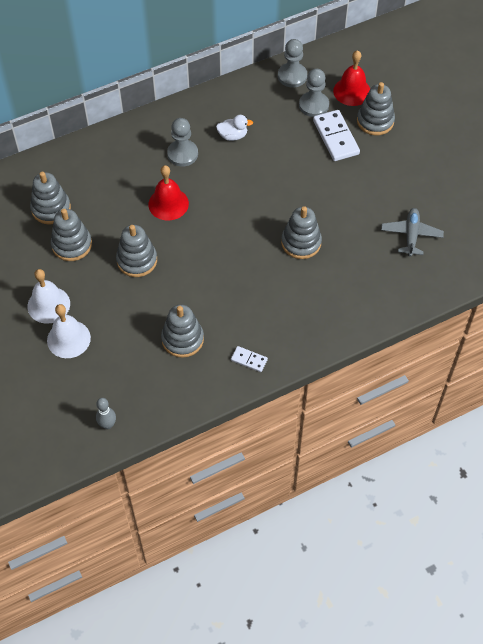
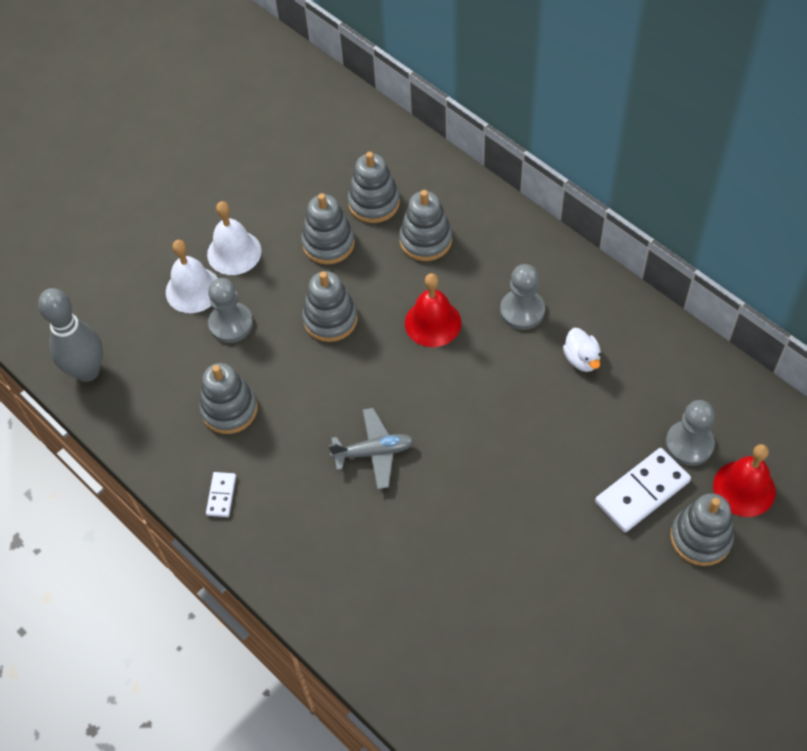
camera: 75 degrees right, 0 degrees up
grey bowling pin [96,398,116,429] -> grey bowling pin [38,288,103,382], size x1.99
grey pawn [278,39,307,88] -> grey pawn moved to [208,278,253,343]
grey stacking toy [281,206,322,259] -> grey stacking toy moved to [399,190,452,261]
grey plane [381,208,444,257] -> grey plane moved to [328,408,414,490]

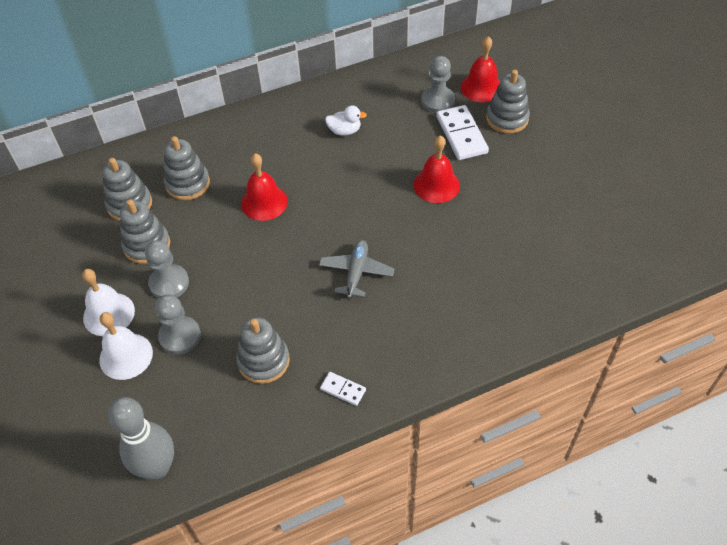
camera: 70 degrees left, 5 degrees down
grey stacking toy [302,271,358,342] -> none
grey pawn [500,264,545,330] -> grey pawn moved to [145,240,189,298]
none -> red bell [414,135,460,203]

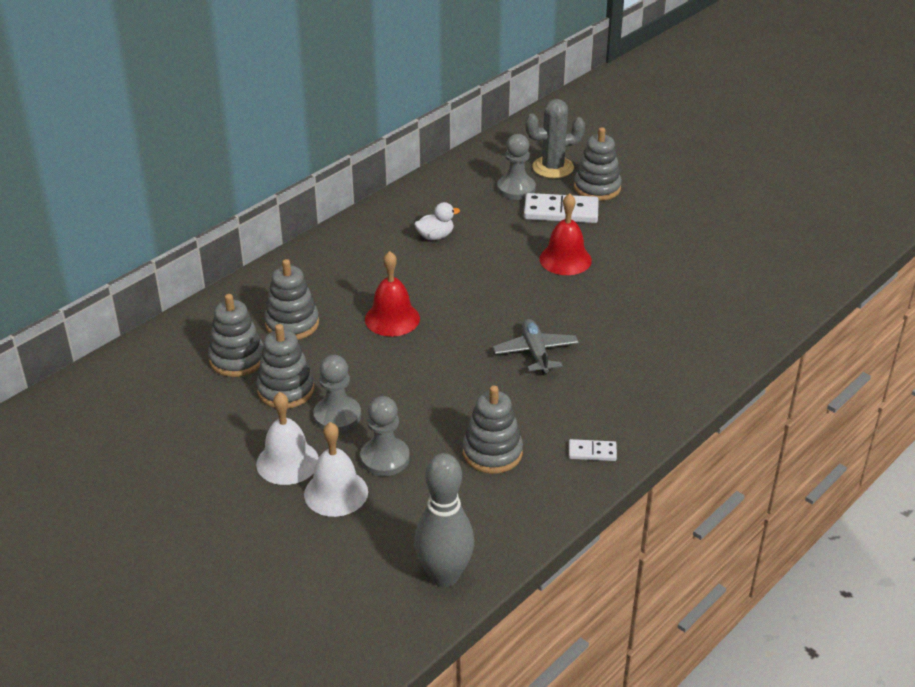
camera: 25 degrees left, 15 degrees down
white domino [436,105,489,160] -> white domino turned 45 degrees counterclockwise [524,193,599,223]
red bell [461,36,500,102] -> grey cactus [525,99,585,178]

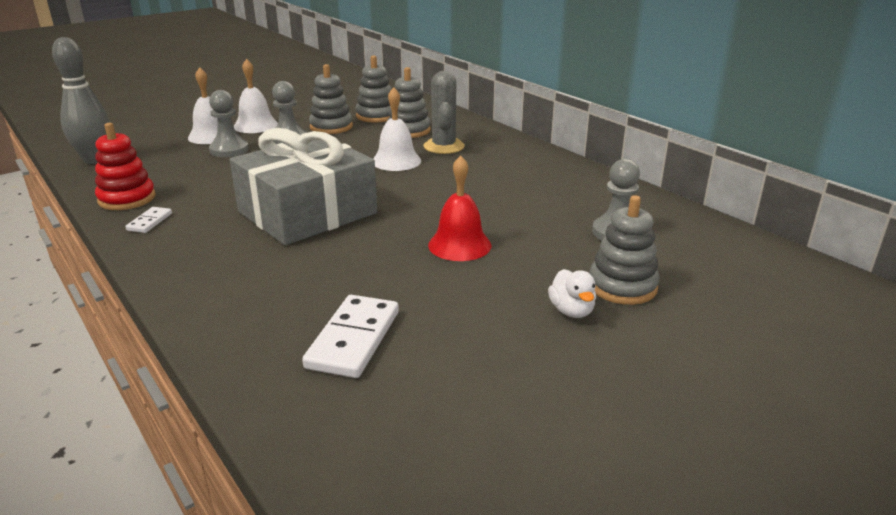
camera: 100 degrees right, 10 degrees down
red bell [365,251,420,337] -> white bell [373,87,421,171]
white duck [414,202,460,240] -> white duck moved to [548,269,596,318]
grey stacking toy [463,386,523,474] -> none
grey plane [493,319,579,375] -> grey gift [230,128,377,245]
white domino [524,193,599,223] -> white domino moved to [302,295,399,378]
grey cactus [525,99,585,178] -> grey cactus moved to [423,71,465,154]
none -> red stacking toy [95,123,156,210]

